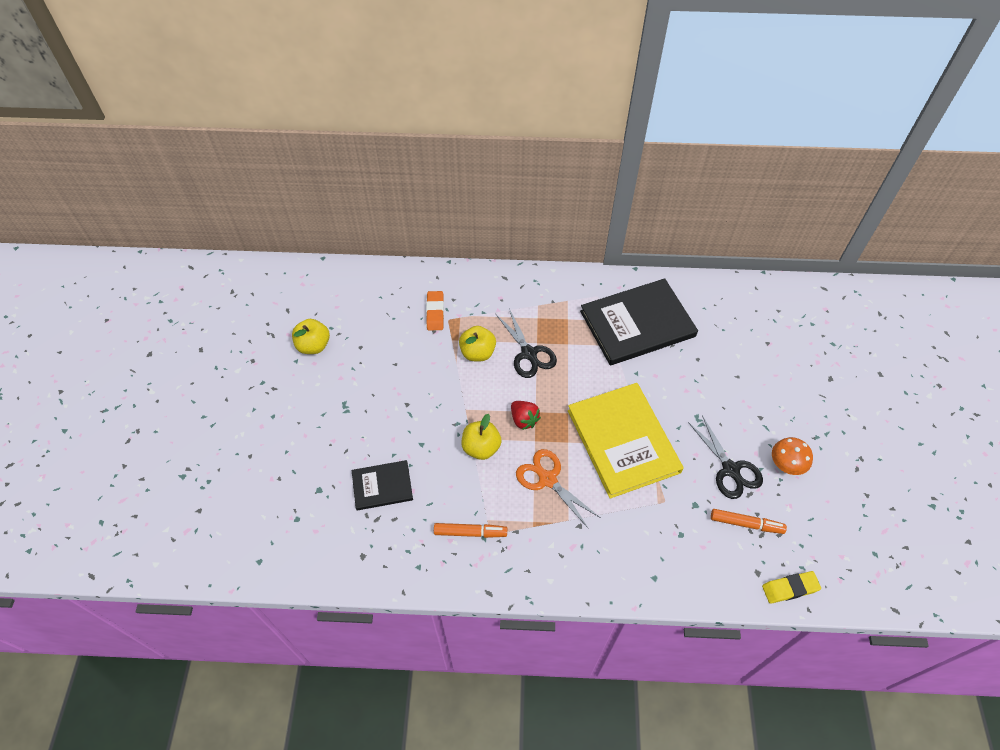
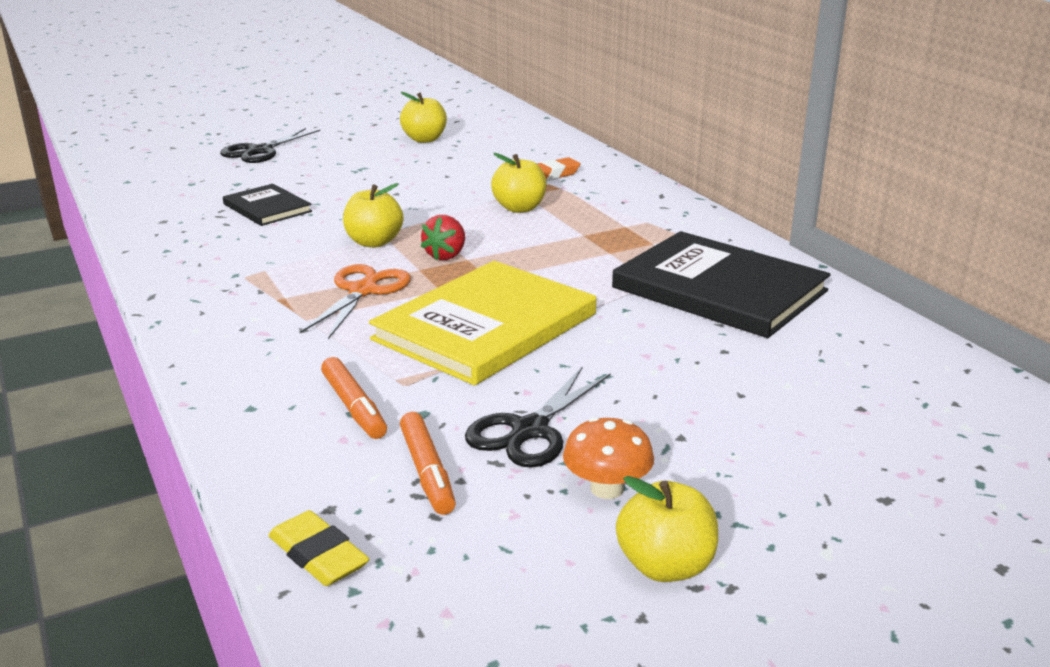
camera: 60 degrees right, 30 degrees down
orange marker [434,523,507,538] -> orange marker moved to [321,357,387,439]
black scissors [496,309,557,378] -> black scissors moved to [220,128,320,163]
none -> yellow apple [616,476,718,582]

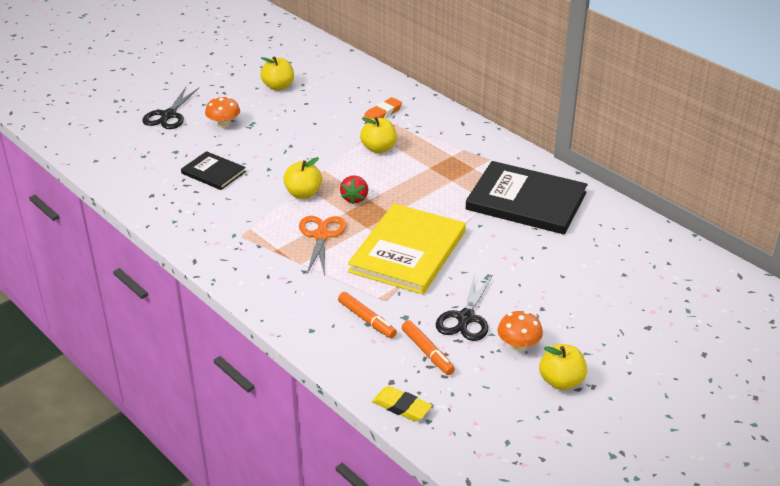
camera: 15 degrees left, 10 degrees up
none -> orange mushroom [205,97,240,128]

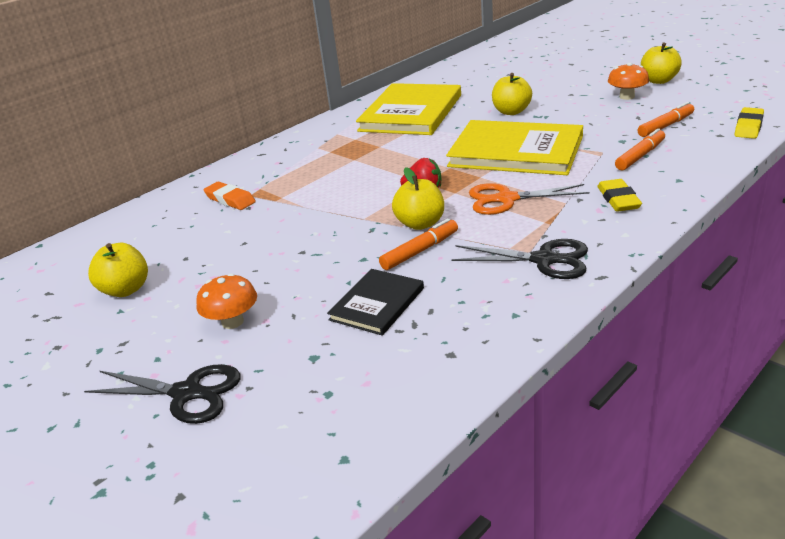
camera: 90 degrees left, 5 degrees down
yellow apple [360,117,397,153] -> yellow apple moved to [492,73,532,115]
black scissors [436,274,493,341] -> black scissors moved to [451,239,588,279]
black book [465,161,588,235] -> yellow book [356,83,461,135]
none -> orange marker [379,218,458,270]
none -> yellow eraser [597,179,642,212]

